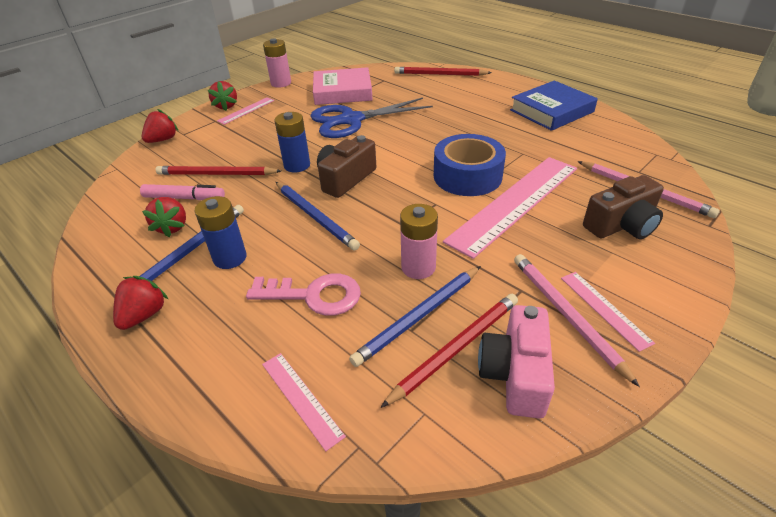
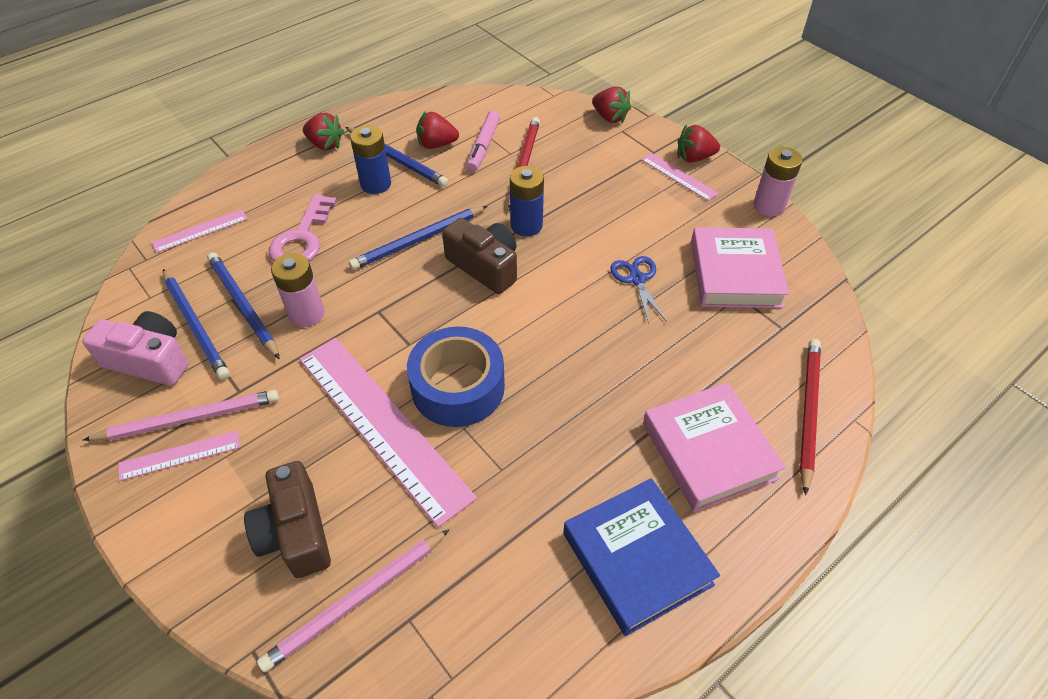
camera: 95 degrees right, 10 degrees up
blue scissors [310,98,433,138] -> blue scissors [610,256,667,324], size x0.50
red pencil [380,294,518,408] -> blue pencil [163,269,230,380]
none -> pink book [643,382,786,512]

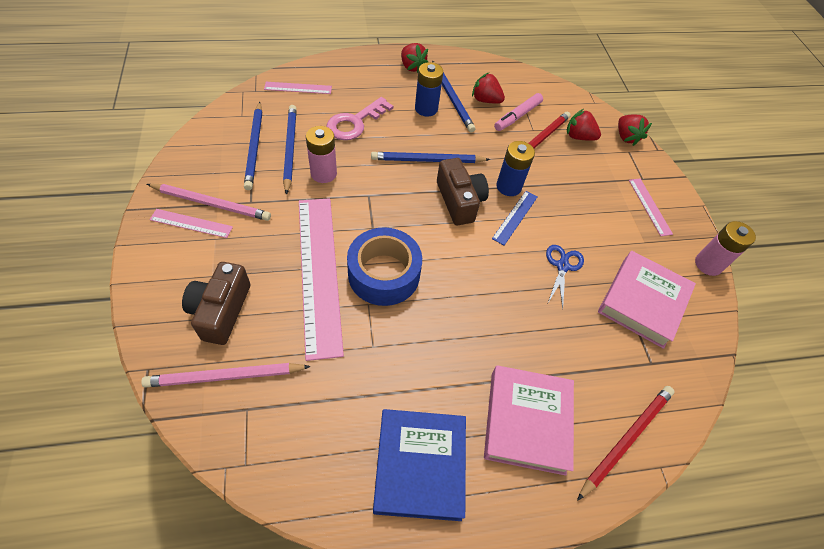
camera: 25 degrees right, 5 degrees up
pink camera [82,311,189,386] -> none
red strawberry [677,124,720,163] -> red strawberry moved to [567,109,601,141]
none -> blue ruler [492,191,538,245]

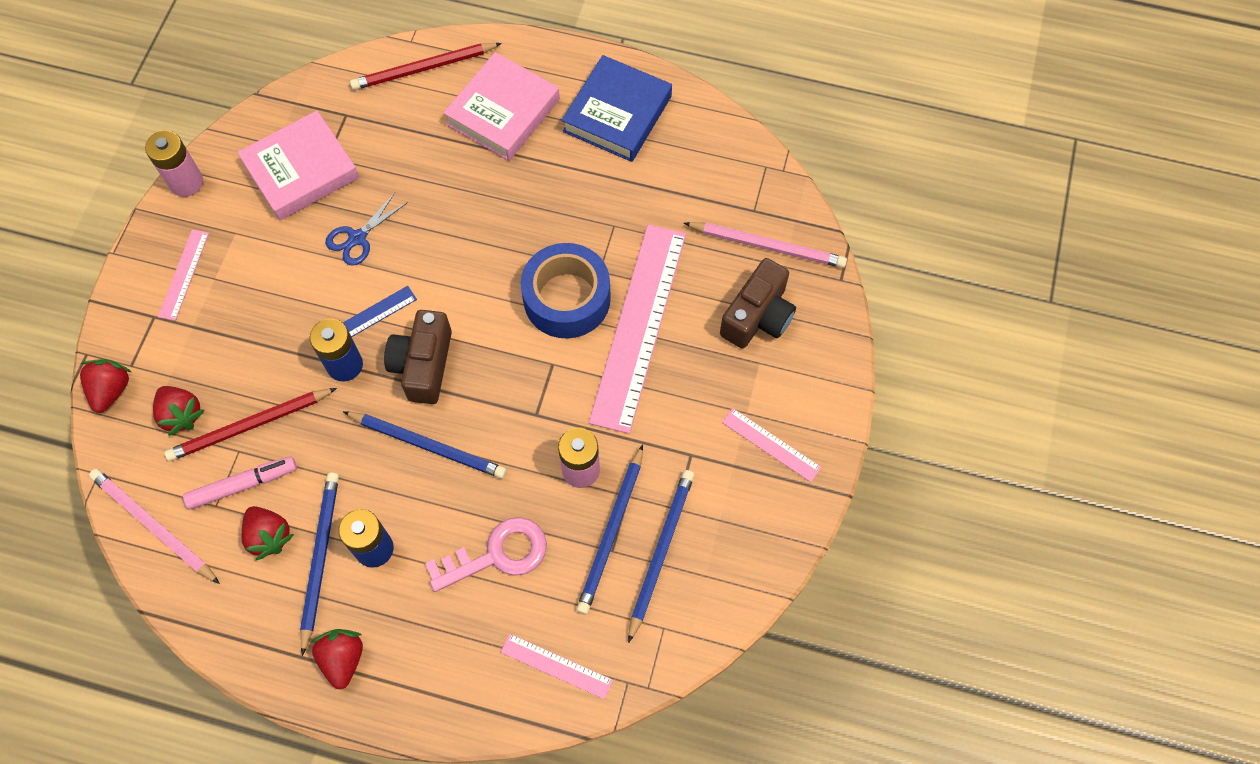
camera: 150 degrees left, 10 degrees up
pink pencil [147,184,271,221] -> pink pencil moved to [89,469,220,584]

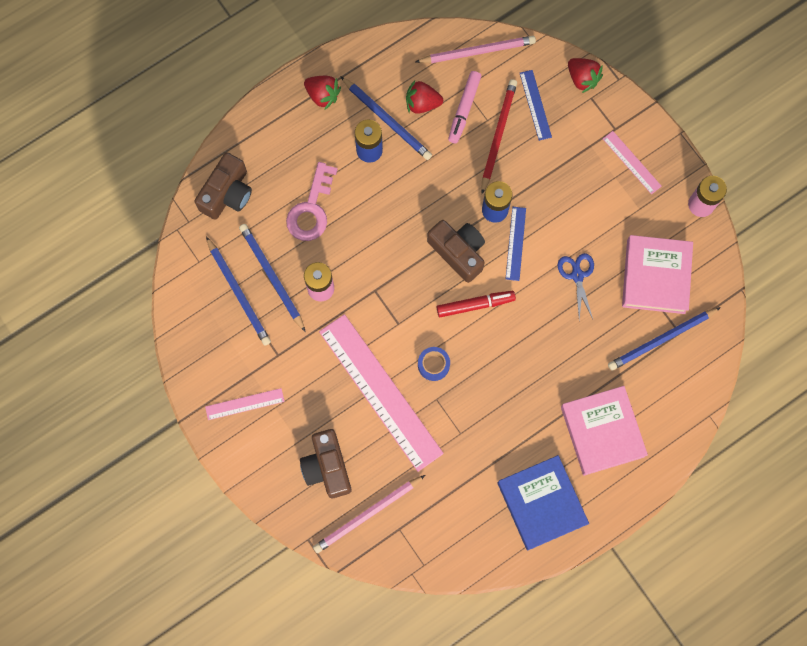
camera: 130 degrees right, 10 degrees up
red strawberry [153,386,205,436] -> blue ruler [520,70,552,141]
blue pencil [343,411,507,479] -> blue pencil moved to [608,307,721,370]
red pencil [350,43,502,90] -> none
pink ruler [501,634,613,699] -> brown camera [194,152,252,220]
blue tape [520,243,611,339] -> blue tape [418,347,450,381], size x0.48
none -> red marker [437,291,516,317]

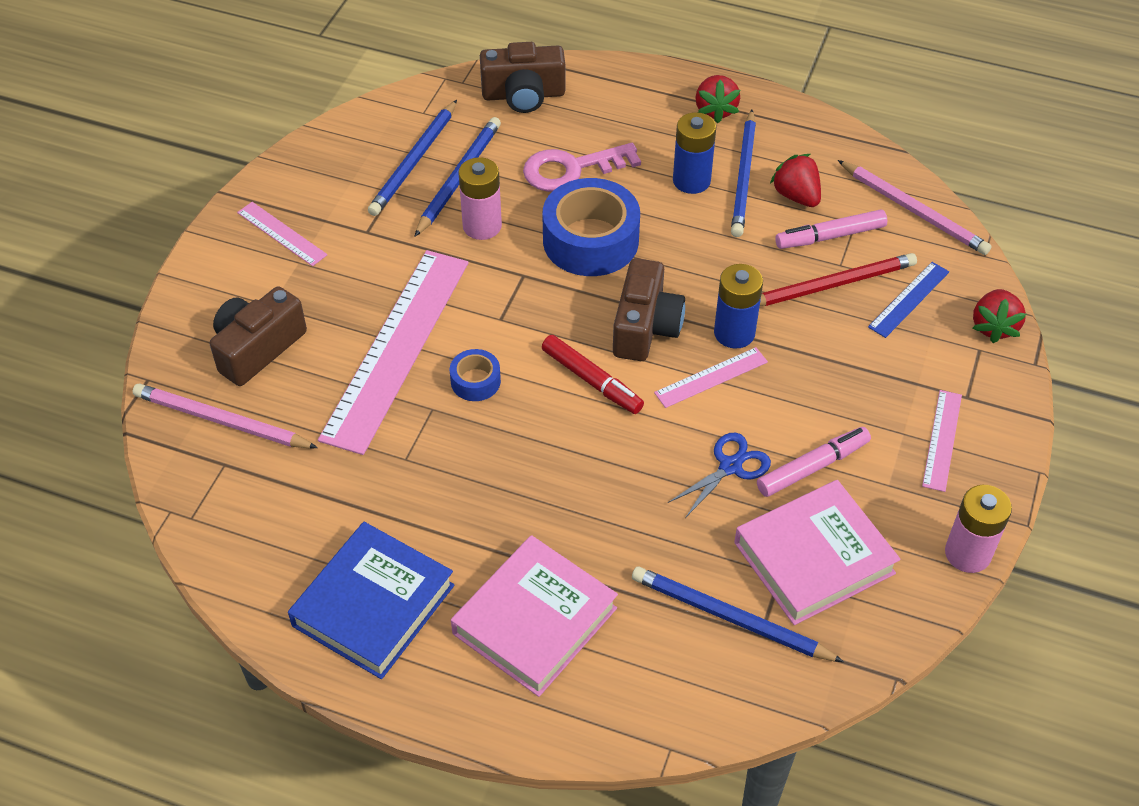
camera: 55 degrees right, 25 degrees down
blue ruler [506,207,526,281] -> pink ruler [654,347,768,408]
none -> blue tape [542,178,640,276]
none -> pink marker [757,427,871,497]

